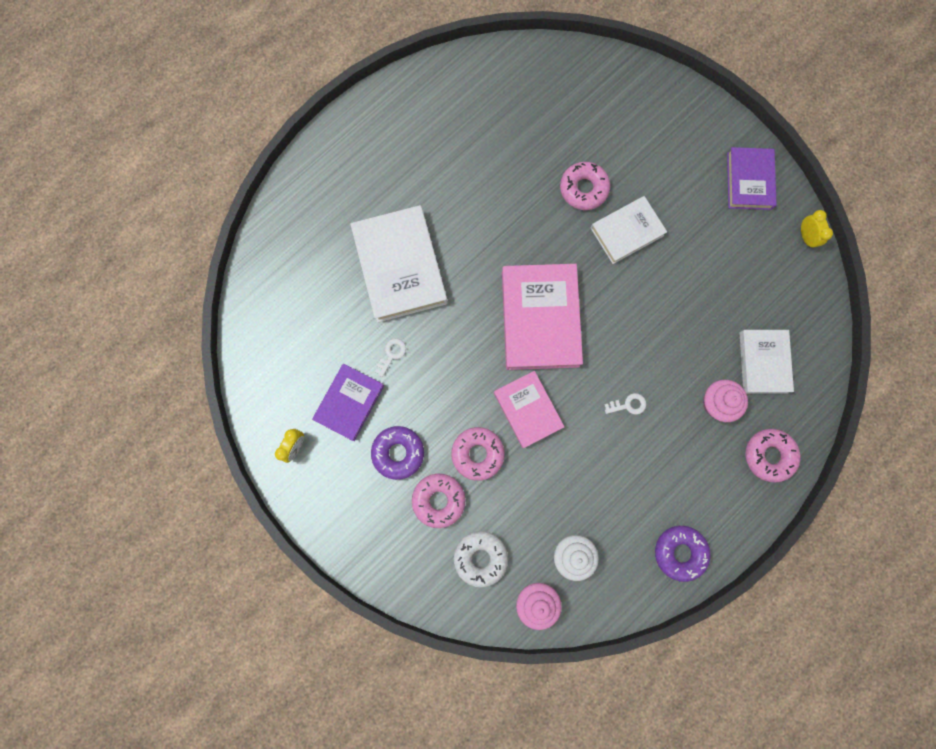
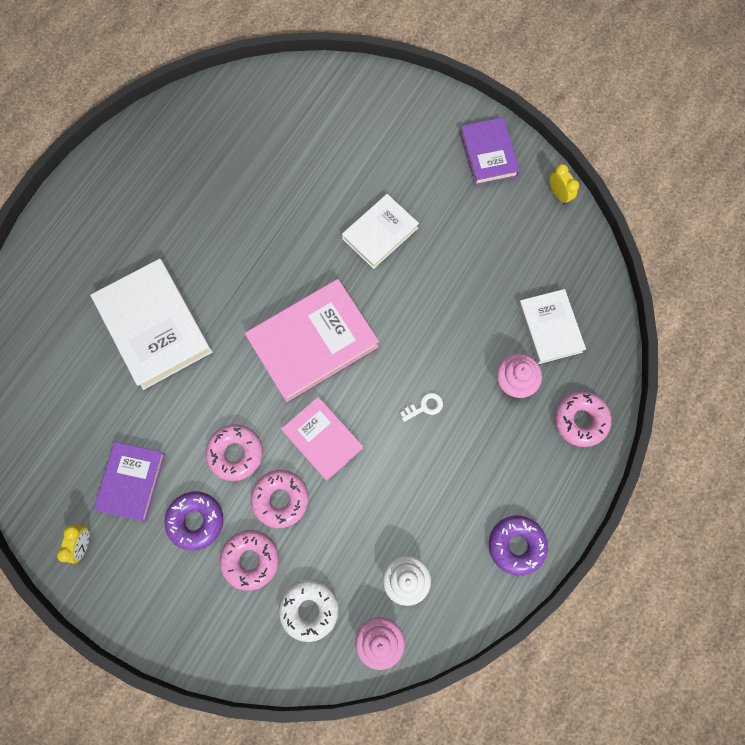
camera: 15 degrees left, 5 degrees down
white key [375,339,406,377] -> none
pink book [502,264,583,370] -> pink book turned 75 degrees clockwise [245,279,379,402]
pink donut [560,162,610,210] -> pink donut moved to [206,424,263,481]

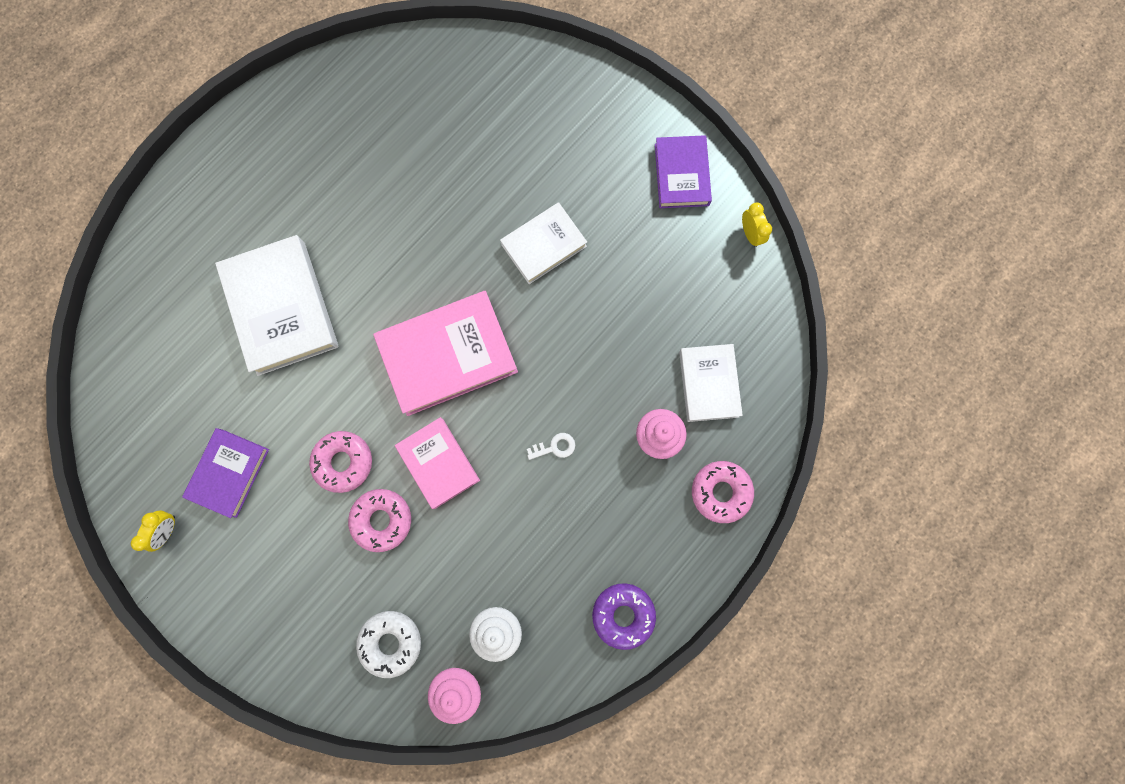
camera: 10 degrees right, 5 degrees up
purple donut [165,491,223,551] -> none
pink donut [220,530,279,591] -> none

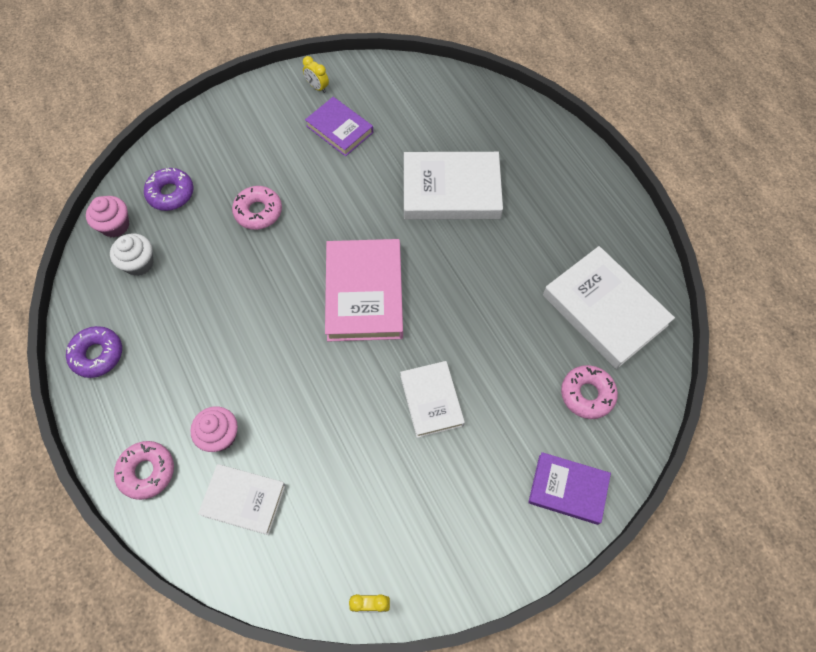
camera: 110 degrees right, 15 degrees down
pink donut [309,431,372,493] -> pink donut moved to [561,365,618,419]
white donut [356,611,421,678] -> purple donut [144,168,194,211]
pink book [395,417,480,509] -> none
white key [527,433,575,460] -> none
purple book [655,135,712,208] -> purple book moved to [528,452,611,525]
none -> white book [543,246,675,369]

